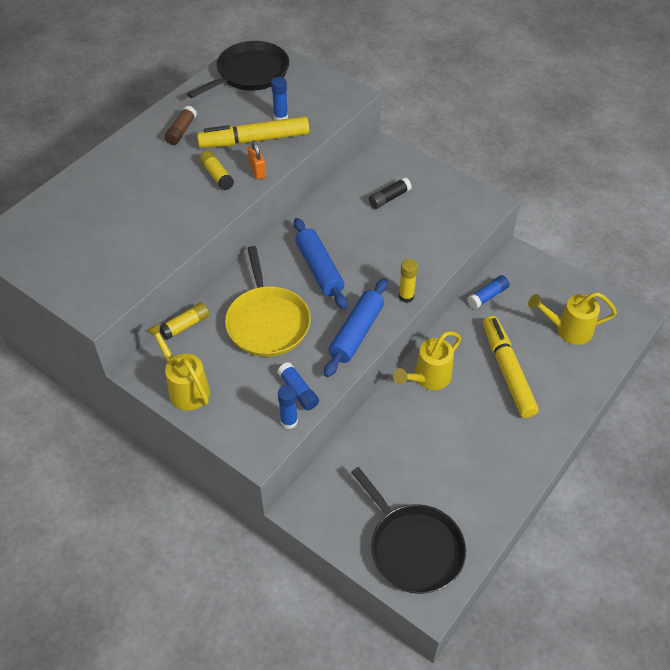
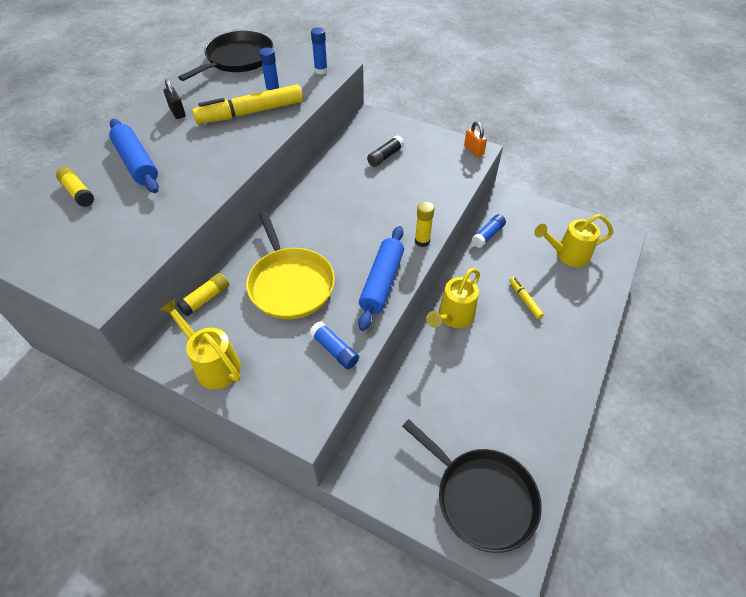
camera: 10 degrees left, 0 degrees up
brown glue stick [165,106,197,145] -> black padlock [164,79,186,119]
yellow glue stick [199,151,234,191] -> yellow glue stick moved to [56,167,94,207]
orange padlock [248,140,266,179] -> orange padlock moved to [464,121,487,157]
blue glue stick [278,385,298,429] -> blue glue stick moved to [311,27,328,74]
blue rolling pin [294,218,347,309] -> blue rolling pin moved to [109,119,159,193]
yellow marker [483,316,539,418] -> yellow marker [509,277,544,319], size x0.47

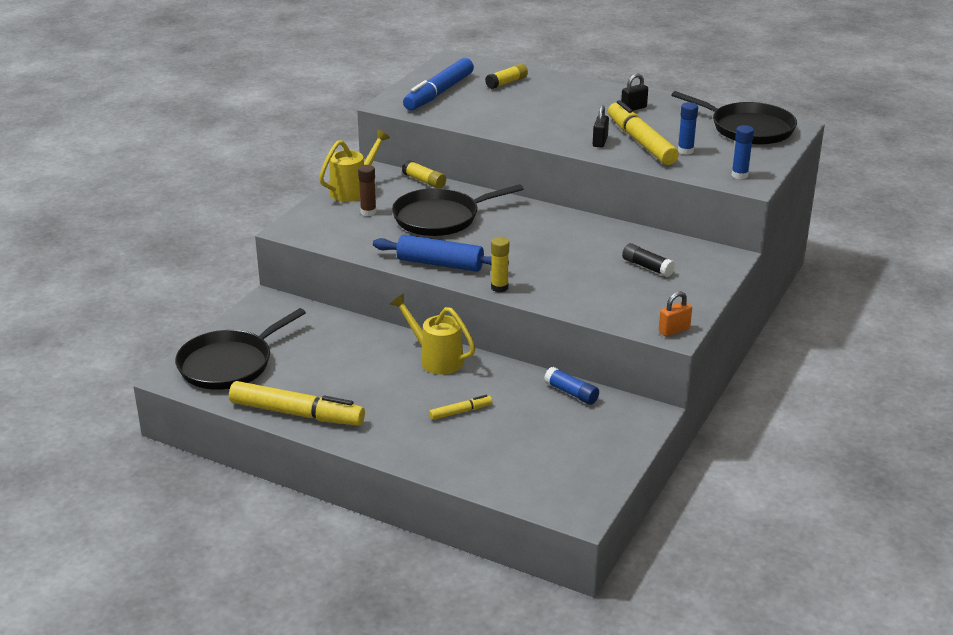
camera: 90 degrees right, 20 degrees down
blue rolling pin [109,119,159,193] -> none
yellow pan [246,211,335,319] -> black pan [392,184,523,236]
blue glue stick [310,321,359,369] -> none
yellow watering can [534,214,613,267] -> none
none -> yellow marker [229,381,365,426]
none -> brown glue stick [358,165,377,216]
none -> blue marker [403,58,474,110]
none -> black padlock [593,105,609,148]

